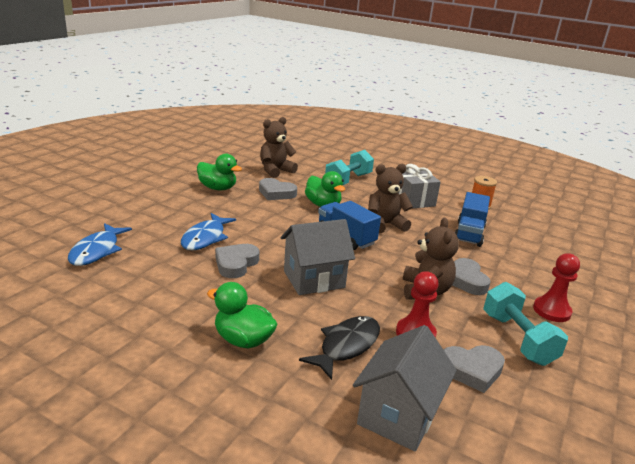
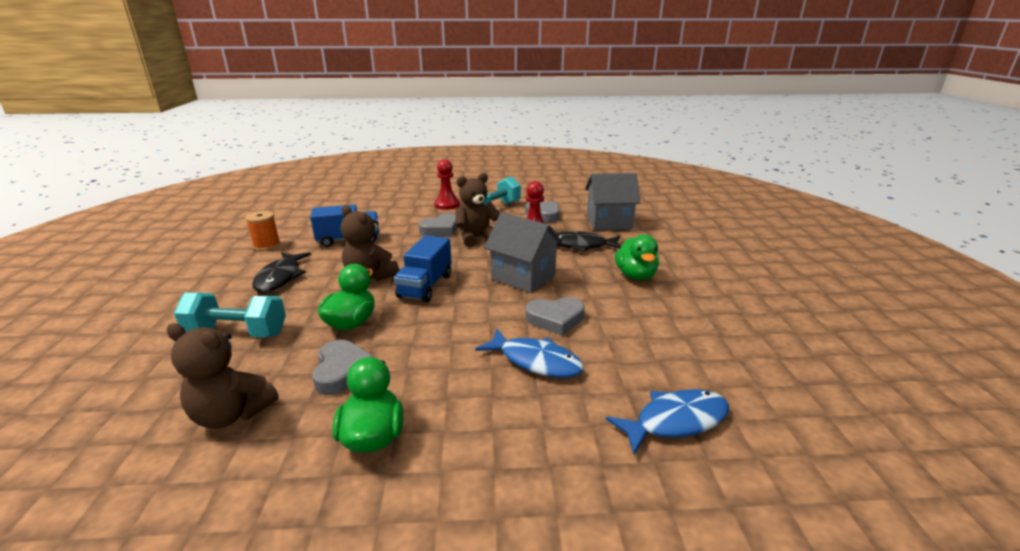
camera: 120 degrees left, 0 degrees up
blue fish [181,213,236,250] -> blue fish turned 45 degrees clockwise [475,329,584,378]
grey gift [398,164,441,209] -> black fish [252,252,311,292]

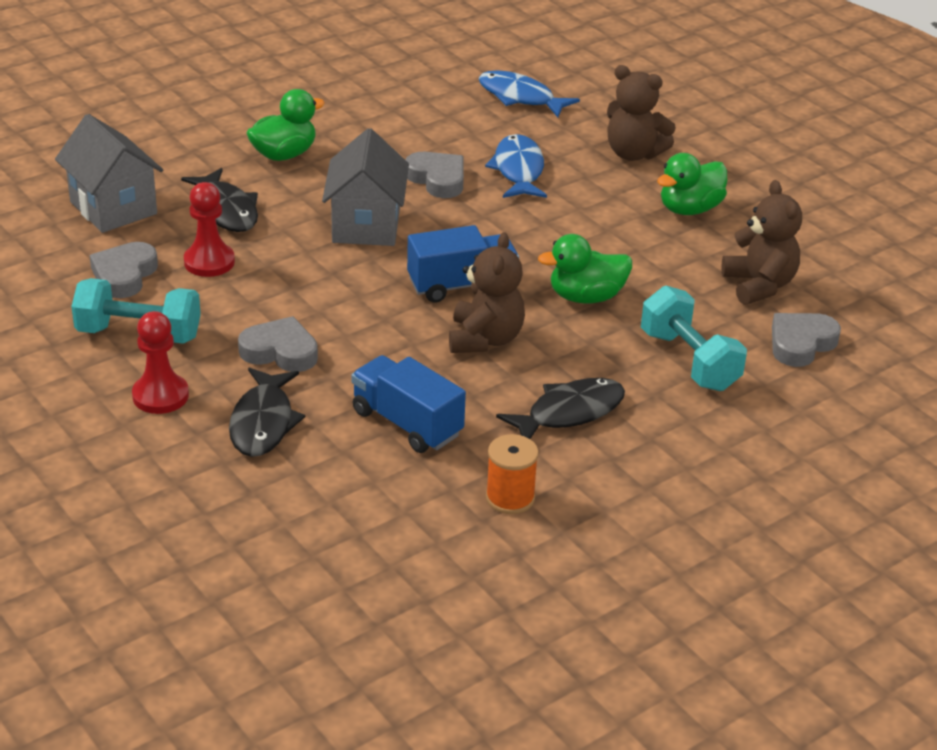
camera: 125 degrees left, 10 degrees up
grey heart [312,340,374,395] -> grey heart moved to [772,313,841,367]
brown teddy bear [456,173,500,247] -> brown teddy bear moved to [607,65,676,161]
none -> black fish [229,367,305,457]

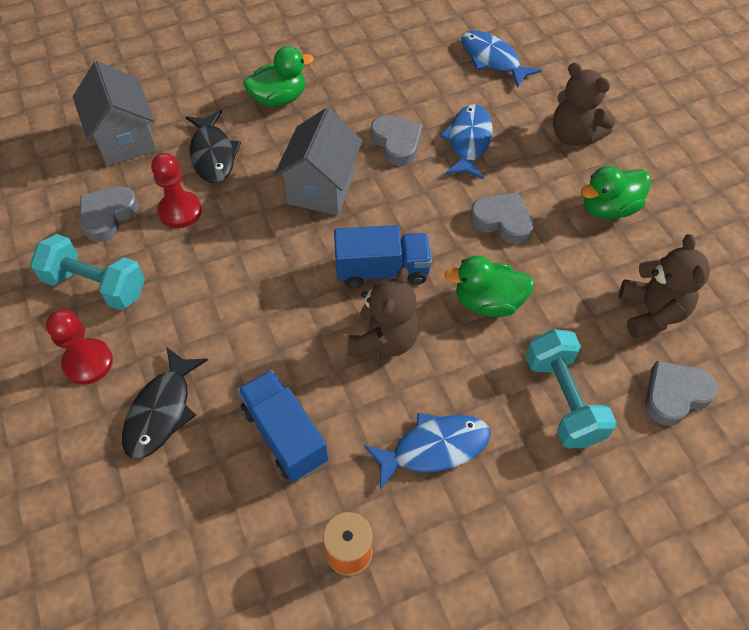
camera: 15 degrees right, 20 degrees up
grey heart [238,316,318,372] -> grey heart moved to [470,192,534,244]
black fish [496,378,625,439] -> blue fish [364,413,491,490]

